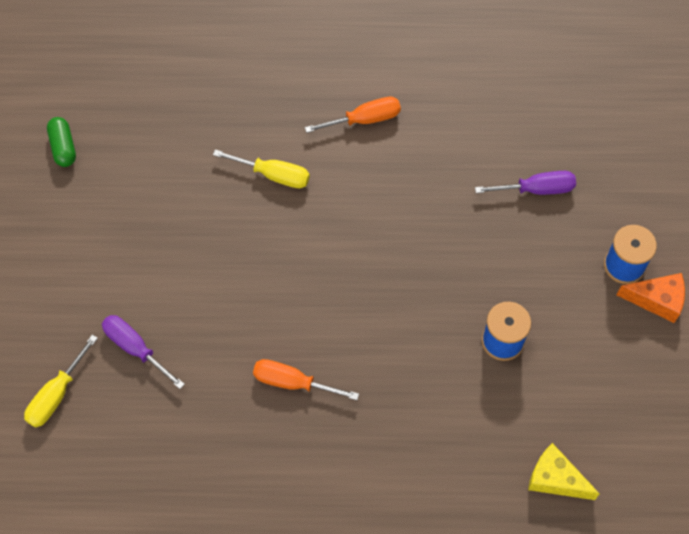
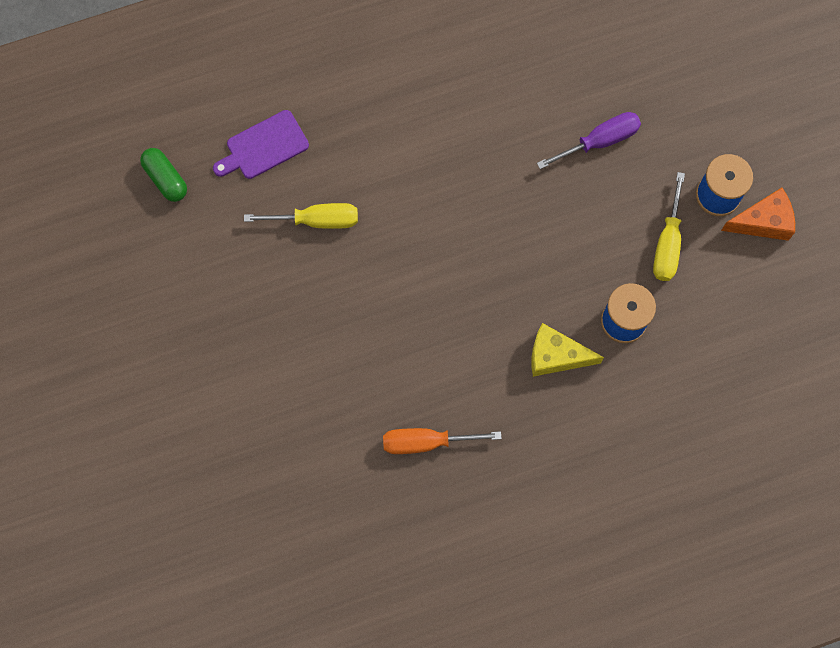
camera: 20 degrees left, 10 degrees up
yellow screwdriver [24,335,98,427] -> yellow screwdriver moved to [653,172,685,281]
green capsule [47,117,76,167] -> green capsule moved to [140,148,187,202]
purple screwdriver [102,315,185,389] -> none
orange screwdriver [305,97,401,133] -> none
yellow cheese [528,443,600,500] -> yellow cheese moved to [531,323,604,377]
none -> purple cutting board [213,110,309,179]

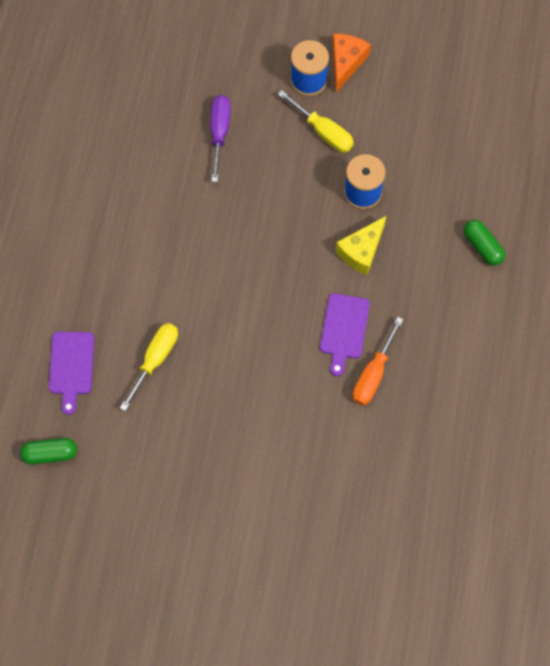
camera: 60 degrees left, 5 degrees down
none -> purple cutting board [320,293,370,376]
none -> green capsule [464,220,505,266]

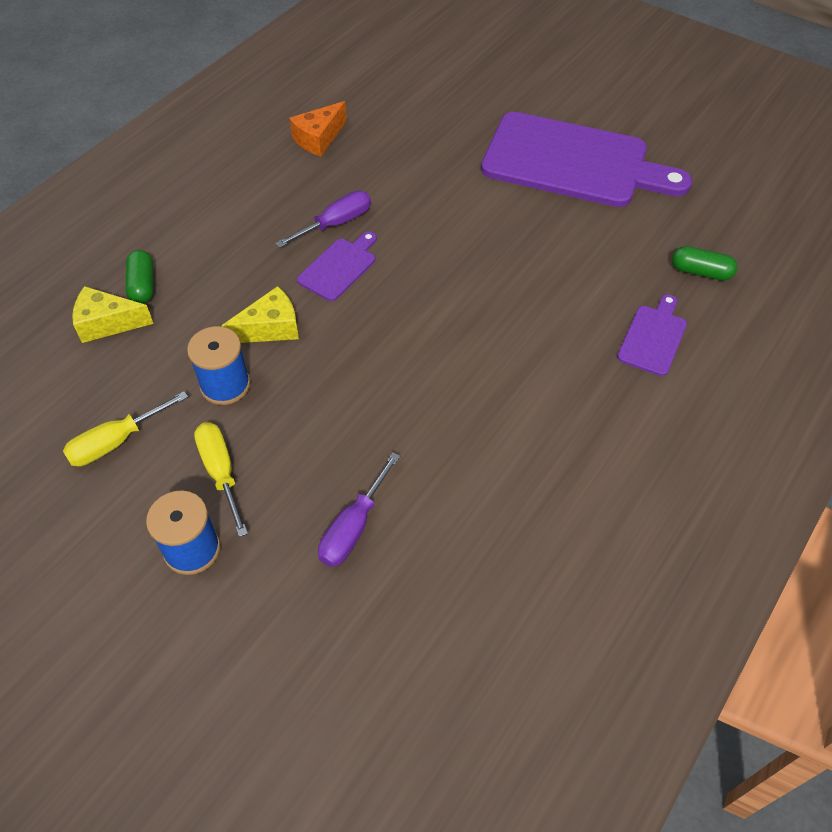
camera: 155 degrees left, 15 degrees down
yellow screwdriver [120,323,178,411] -> yellow screwdriver moved to [63,391,188,466]
orange cheese [332,34,371,92] -> orange cheese moved to [289,101,347,156]
orange screwdriver [353,317,403,406] -> purple screwdriver [276,191,371,248]
none -> yellow cheese [72,286,154,343]
none -> purple cutting board [481,112,692,207]

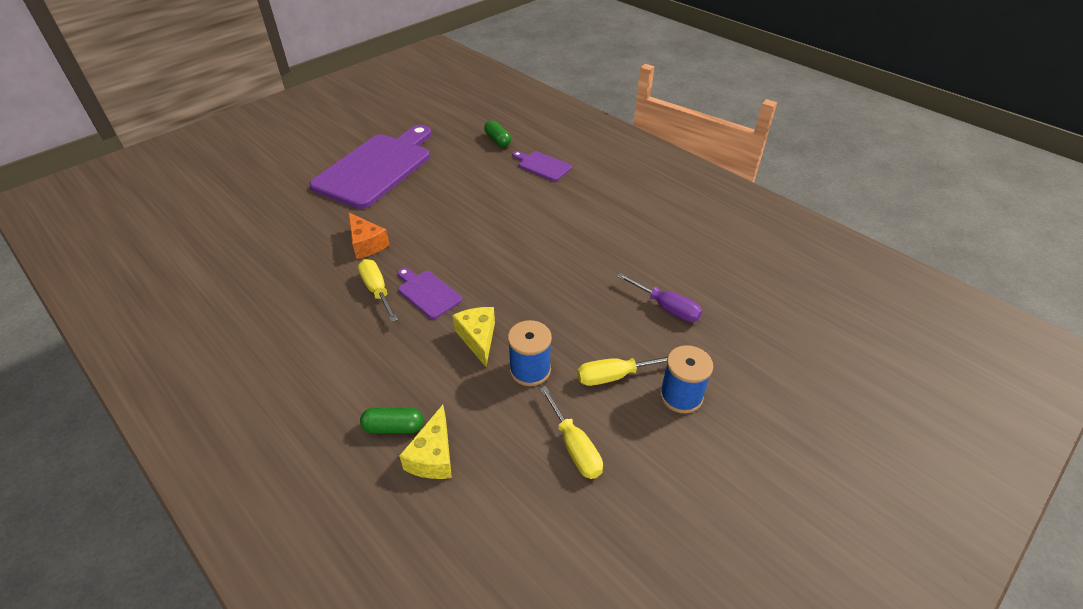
camera: 80 degrees left, 10 degrees down
purple screwdriver [276,191,371,248] -> yellow screwdriver [358,259,398,322]
orange cheese [289,101,347,156] -> orange cheese moved to [348,212,390,259]
green capsule [672,246,737,281] -> green capsule turned 60 degrees counterclockwise [484,120,511,147]

